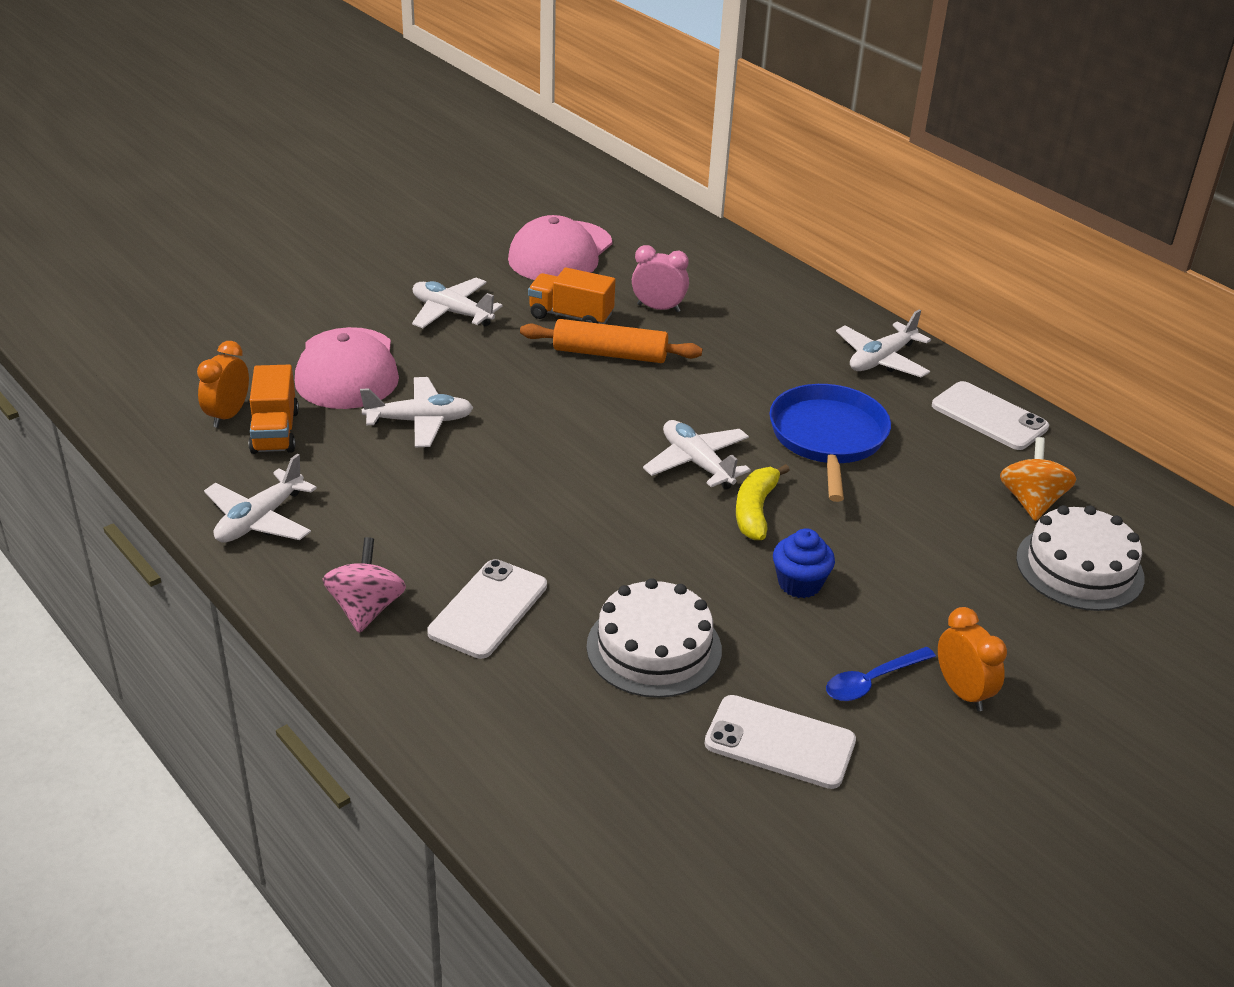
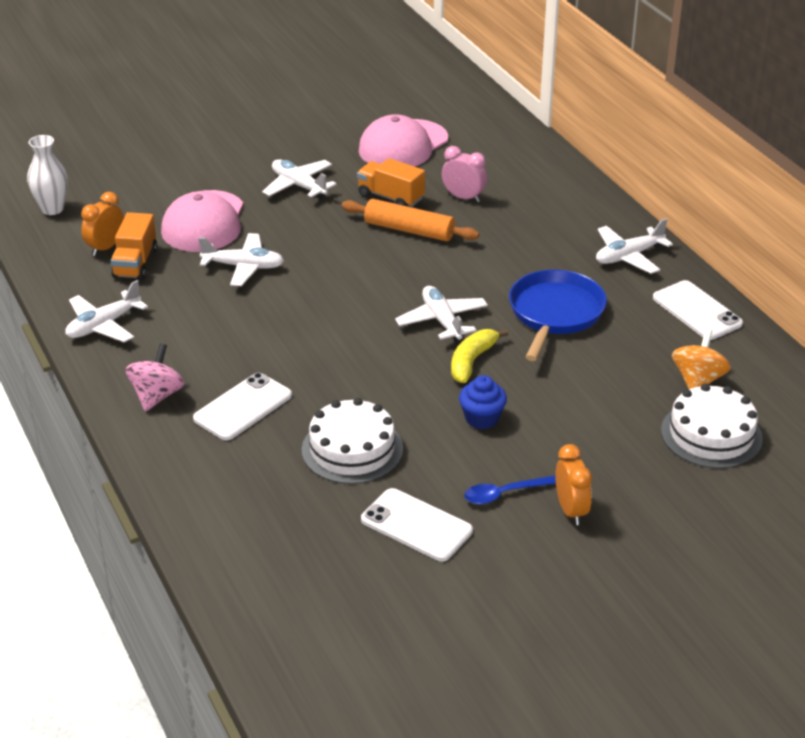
camera: 15 degrees right, 0 degrees up
none -> white vase [27,135,68,215]

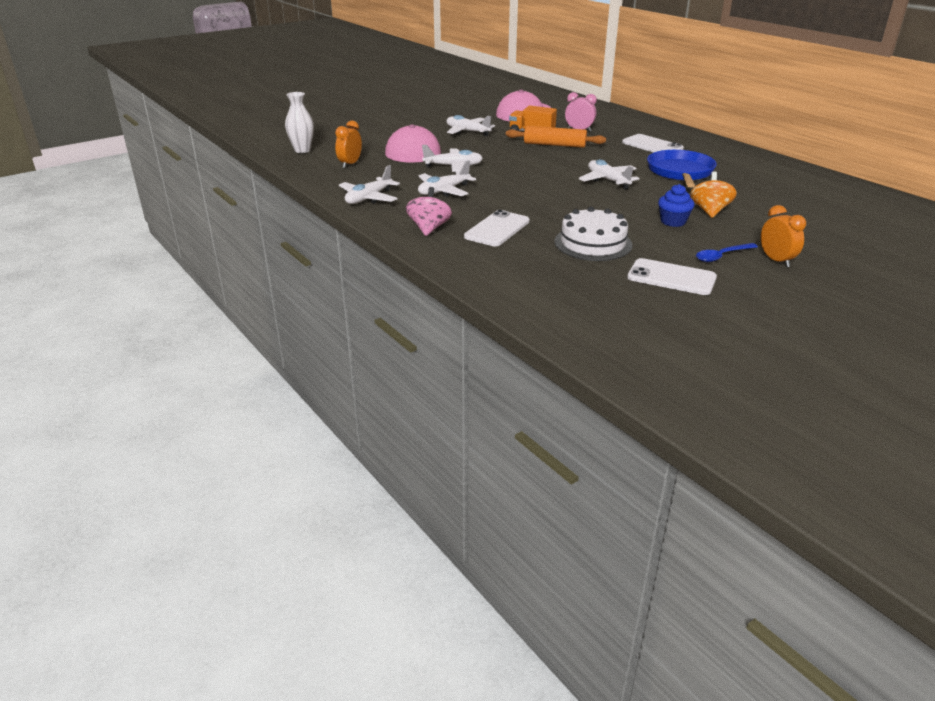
camera: 10 degrees left, 5 degrees down
orange truck [111,212,157,280] -> none
yellow banana [451,329,508,383] -> none
white plane [596,218,673,274] -> white plane moved to [418,160,476,197]
white phone [653,280,743,340] -> white phone moved to [622,134,684,152]
white cake [661,384,763,469] -> none
orange spinning top [672,329,731,389] -> orange spinning top moved to [690,171,737,218]

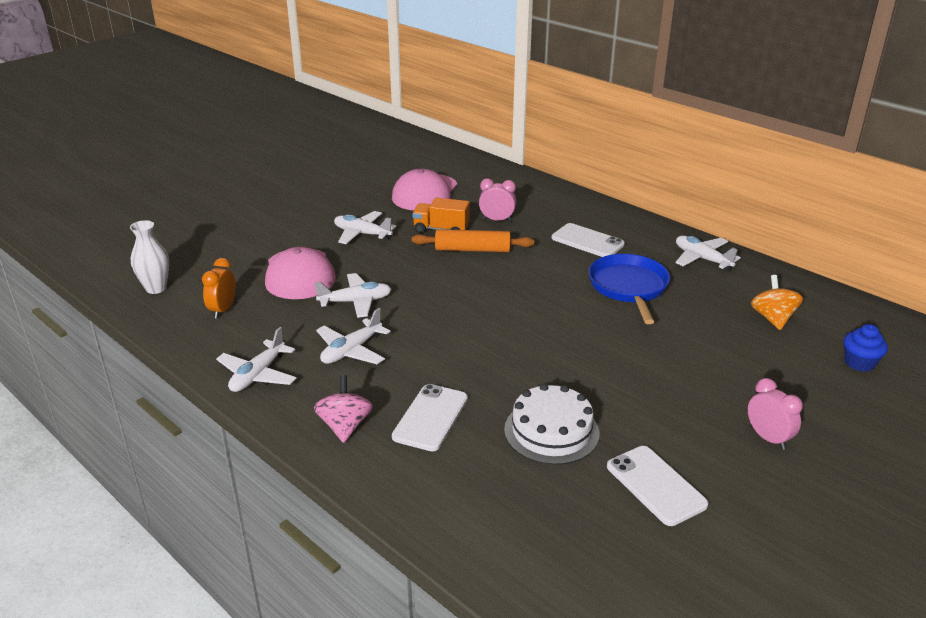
camera: 10 degrees left, 0 degrees up
white plane [579,159,640,189] -> white plane moved to [676,236,741,271]
white phone [627,258,717,295] -> white phone turned 45 degrees clockwise [607,446,708,526]
blue cupcake [658,184,695,227] -> blue cupcake moved to [843,324,888,372]
orange spinning top [690,171,737,218] -> orange spinning top moved to [751,275,803,330]
blue spoon [696,243,758,262] -> none
orange clock [761,205,806,267] -> pink clock [748,378,803,450]

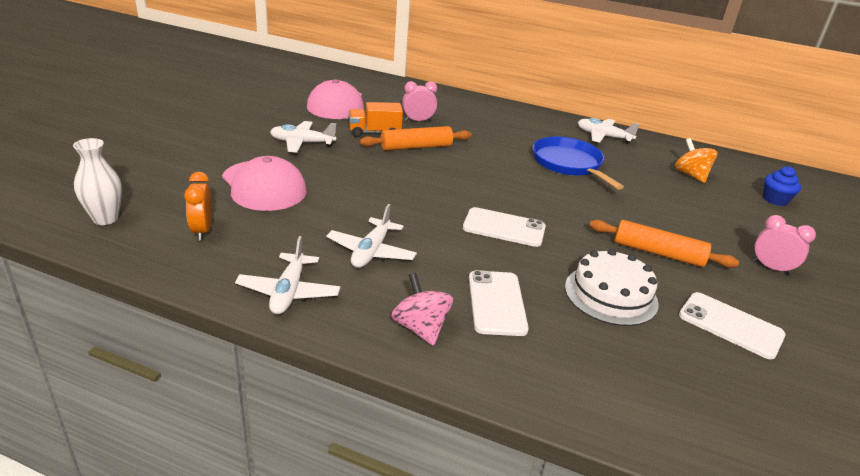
camera: 25 degrees left, 0 degrees up
white plane [315,273,392,318] -> none
white phone [551,223,625,257] -> white phone moved to [463,207,546,247]
none -> orange rolling pin [589,220,739,268]

